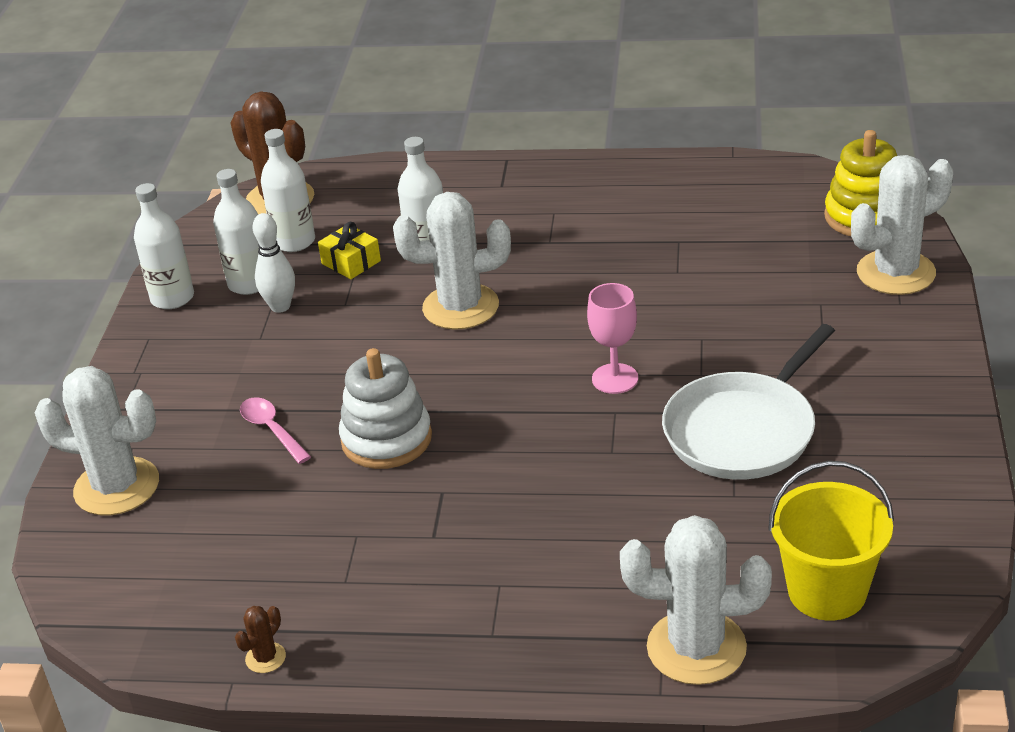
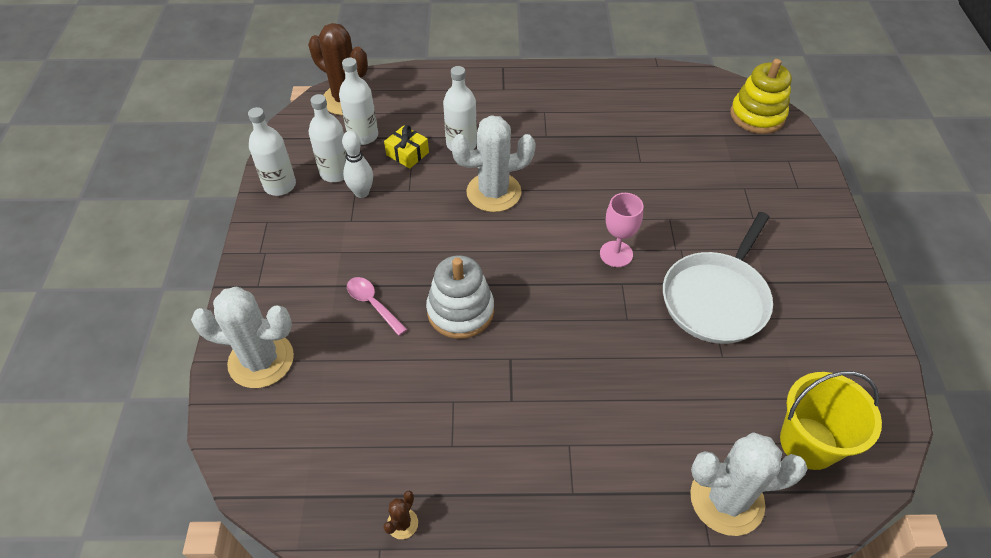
camera: 10 degrees left, 15 degrees up
white cactus [851,155,953,295] -> none

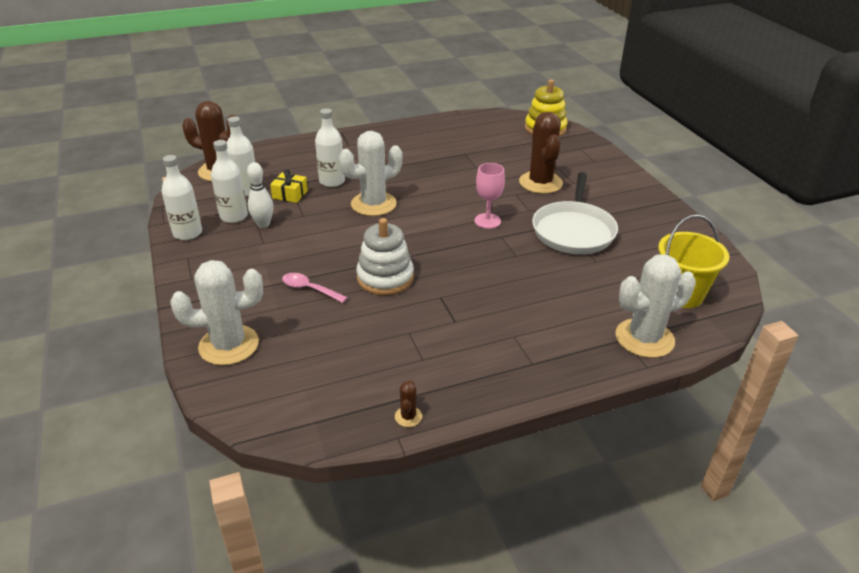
camera: 20 degrees left, 15 degrees down
none -> brown cactus [519,112,563,194]

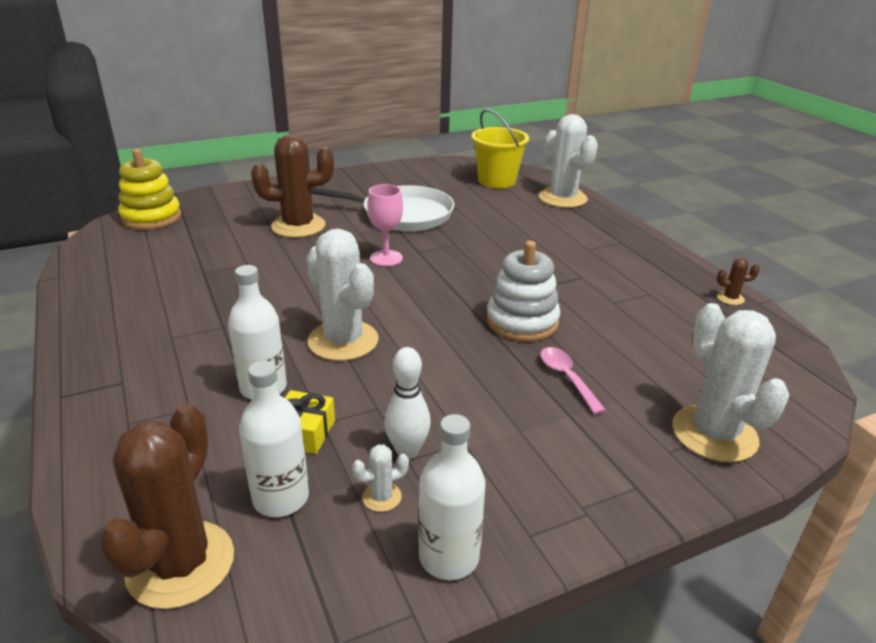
camera: 95 degrees left, 5 degrees down
white bottle [211,140,248,223] -> white cactus [352,444,409,512]
pink spoon [282,273,348,303] -> pink spoon turned 135 degrees clockwise [540,347,606,414]

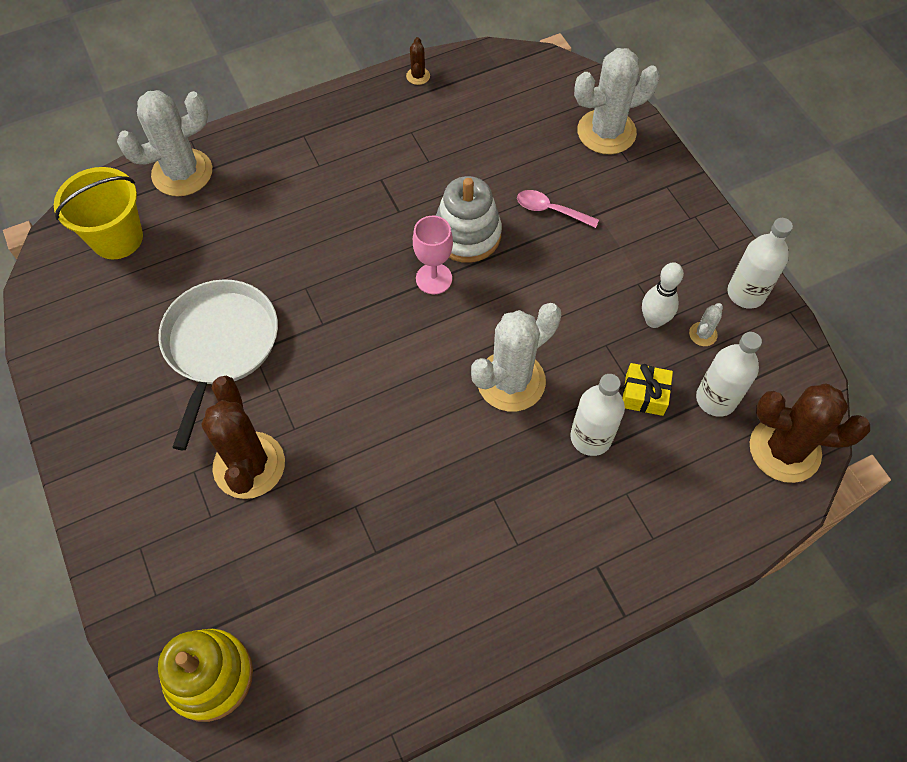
camera: 90 degrees left, 30 degrees up
white cactus [352,444,409,512] -> white cactus turned 60 degrees clockwise [689,303,723,346]
pink goblet [367,184,403,266] -> pink goblet moved to [413,216,453,294]
pink spoon [540,347,606,414] -> pink spoon turned 45 degrees clockwise [517,190,599,228]

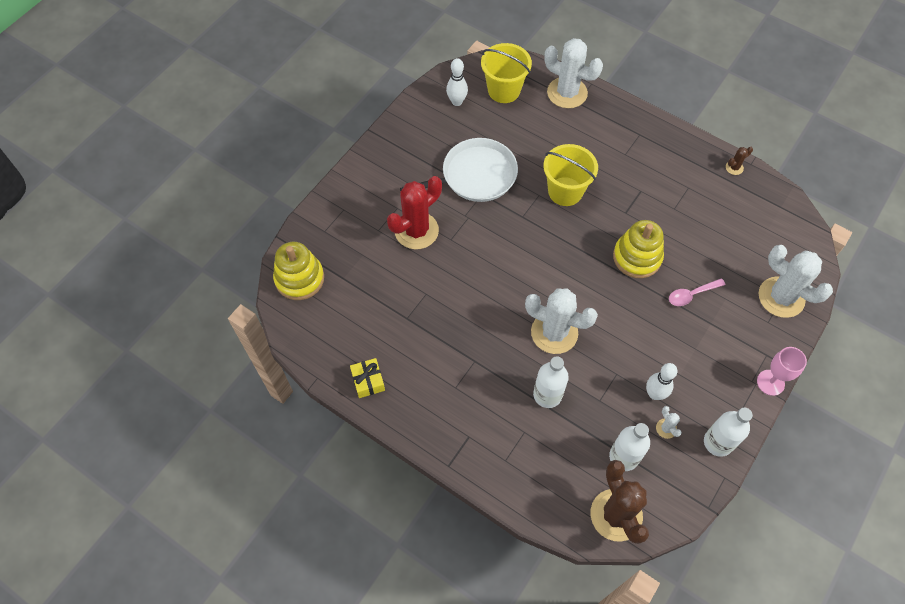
camera: 60 degrees right, 0 degrees up
brown cactus [201,376,285,499] -> red cactus [387,176,442,249]
pink goblet [413,216,453,294] -> pink goblet moved to [757,347,807,396]
white stacking toy [436,176,502,263] -> yellow stacking toy [613,220,664,278]
pink spoon [517,190,599,228] -> pink spoon turned 105 degrees counterclockwise [669,278,726,306]
yellow gift [622,363,673,416] -> yellow gift moved to [350,358,385,398]
white cactus [689,303,723,346] -> white cactus turned 60 degrees clockwise [656,406,682,439]
none -> white bowling pin [446,58,468,106]
none -> yellow bucket [543,144,598,206]

